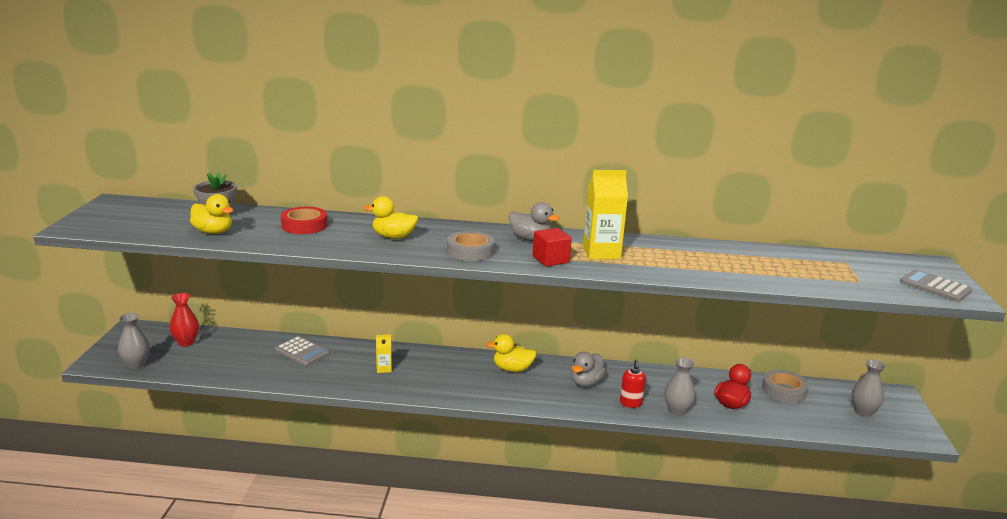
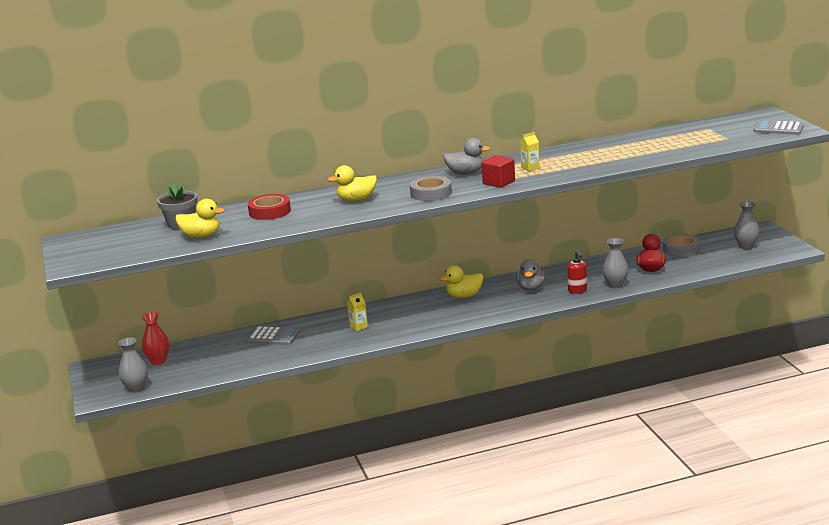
camera: 20 degrees left, 0 degrees up
yellow carton [583,170,628,259] -> yellow carton [520,132,540,171], size x0.49

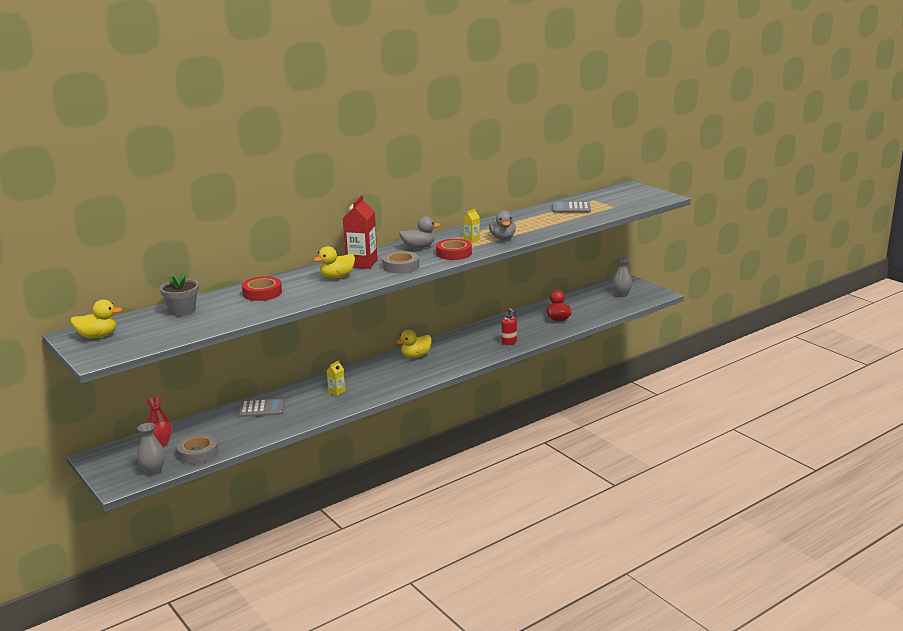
camera: 20 degrees left, 0 degrees up
yellow duck [175,199,225,238] -> yellow duck moved to [71,299,122,338]
red cube [482,155,515,188] -> red tape [436,239,472,260]
grey duck [516,259,546,291] -> grey duck moved to [489,211,516,240]
grey vase [602,238,629,288] -> none
grey tape [663,234,701,257] -> grey tape moved to [177,434,218,464]
grey calculator [754,120,804,135] -> grey calculator moved to [553,202,591,213]
none -> red carton [343,195,378,269]

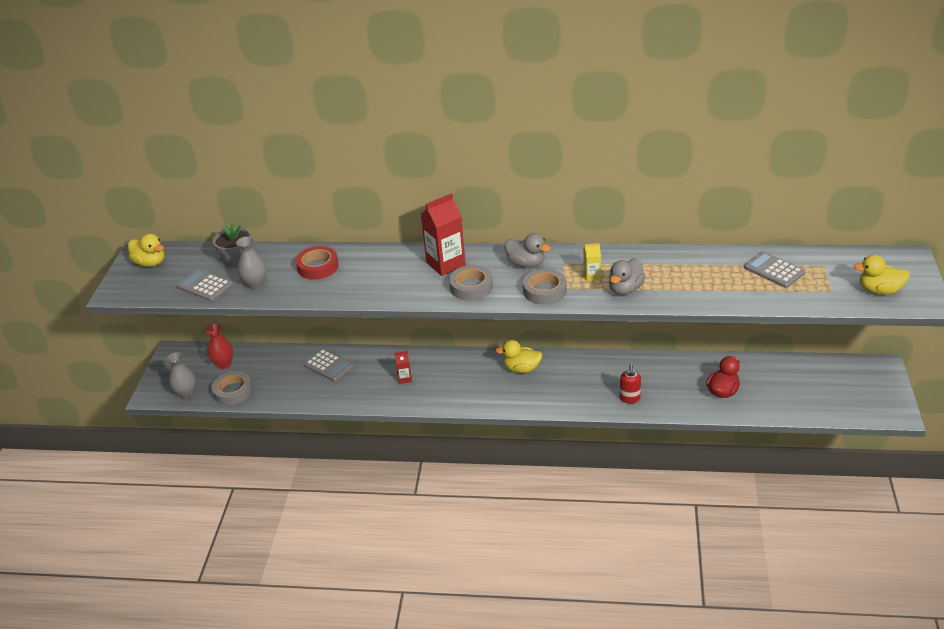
camera: 45 degrees right, 15 degrees up
yellow duck [313,246,355,278] -> yellow duck moved to [853,255,910,294]
yellow carton [327,360,345,396] -> red carton [394,351,412,384]
red tape [436,239,472,260] -> grey tape [523,269,567,305]
grey vase [612,258,633,297] -> grey vase moved to [236,236,267,289]
none -> grey calculator [177,269,233,301]

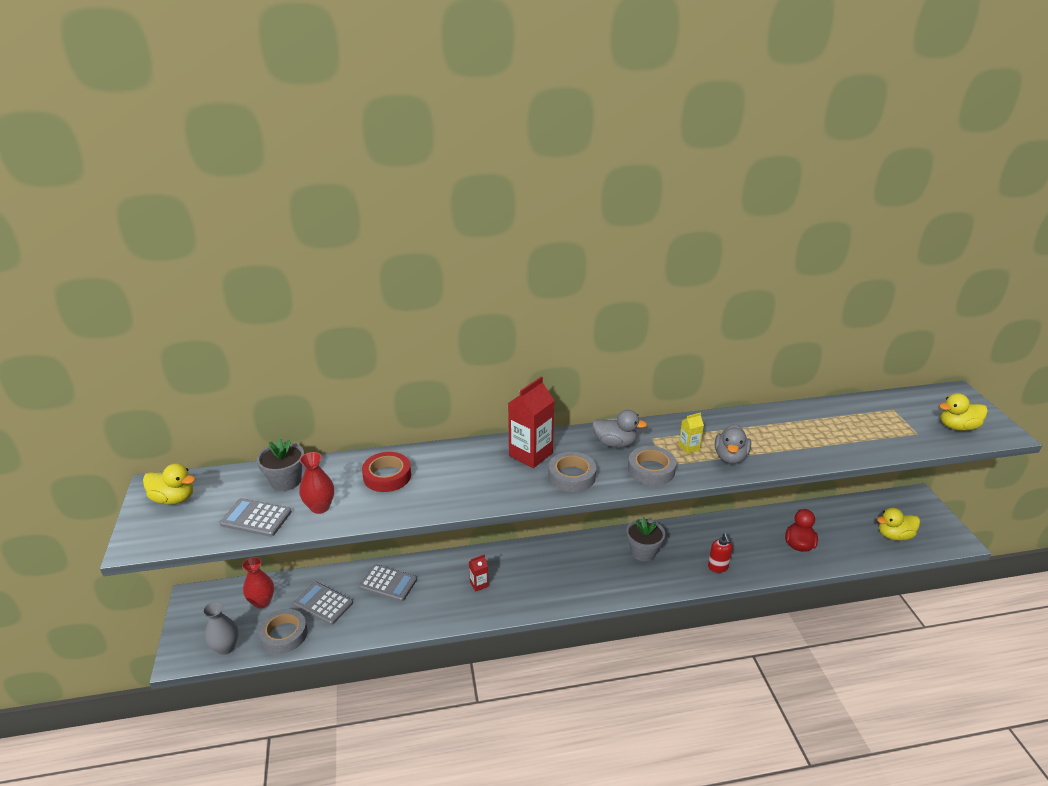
camera: 20 degrees left, 5 degrees down
grey vase [236,236,267,289] -> red vase [299,452,334,514]
yellow duck [495,340,542,373] -> yellow duck moved to [877,508,920,541]
grey calculator [744,251,805,288] -> grey calculator moved to [294,582,353,625]
none -> grey flower pot [626,517,665,561]

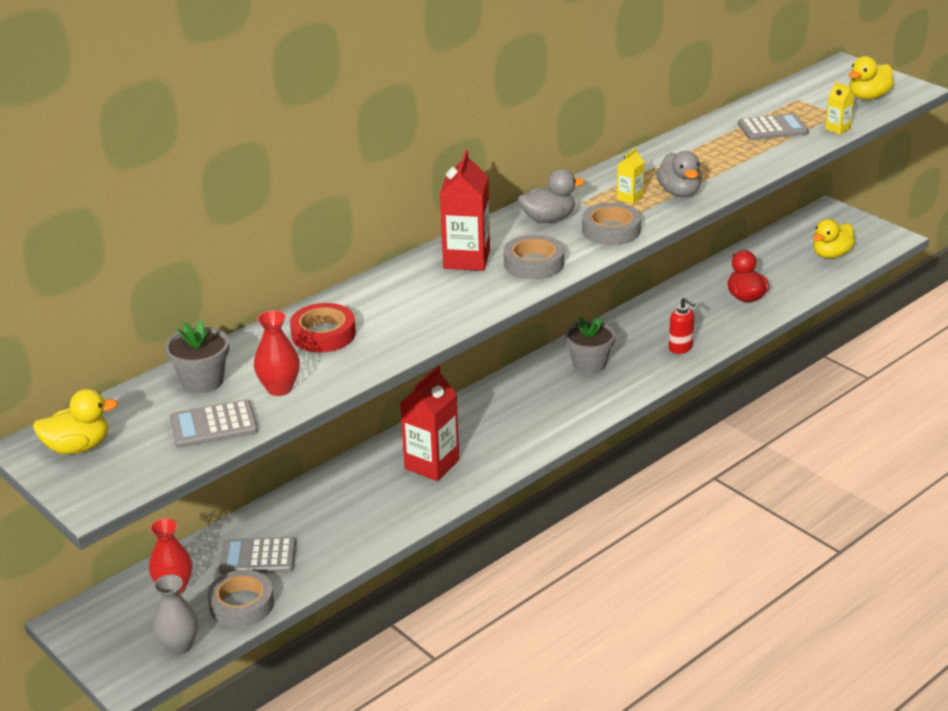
camera: 30 degrees left, 0 degrees up
grey calculator [359,564,417,602] -> grey calculator moved to [738,113,809,140]
red carton [469,554,489,592] -> red carton [400,366,459,481], size x2.04
none -> yellow carton [825,82,854,134]

